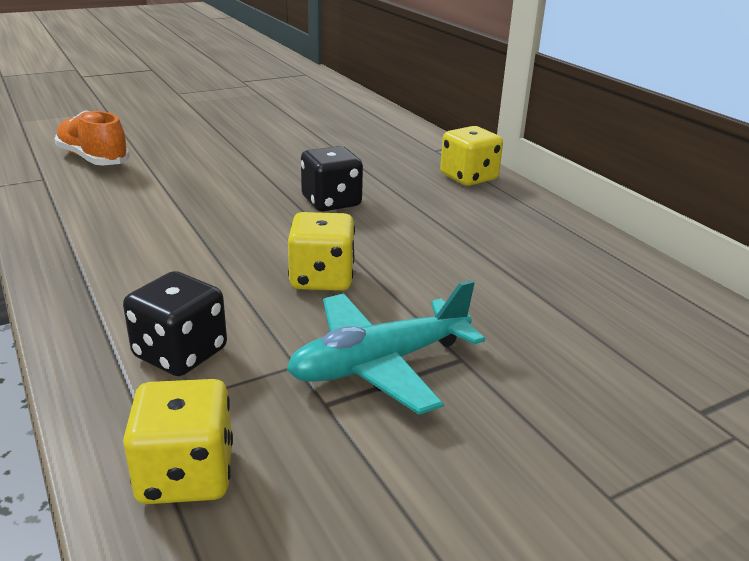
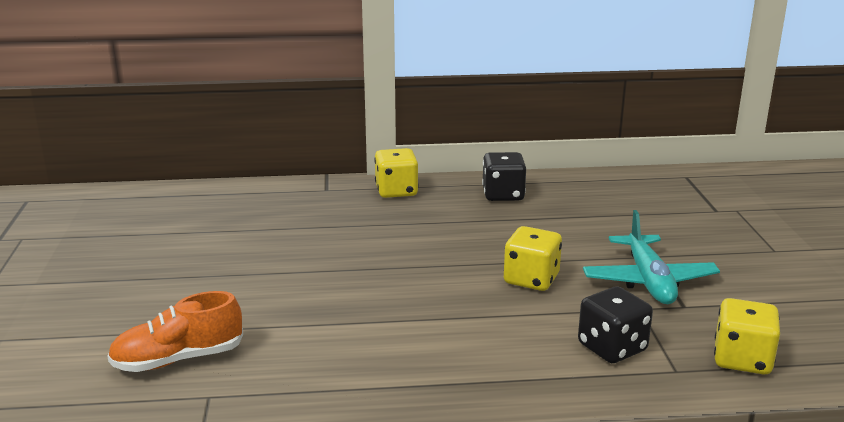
camera: 65 degrees left, 5 degrees down
black dice [301,146,363,212] -> black dice moved to [482,152,526,201]

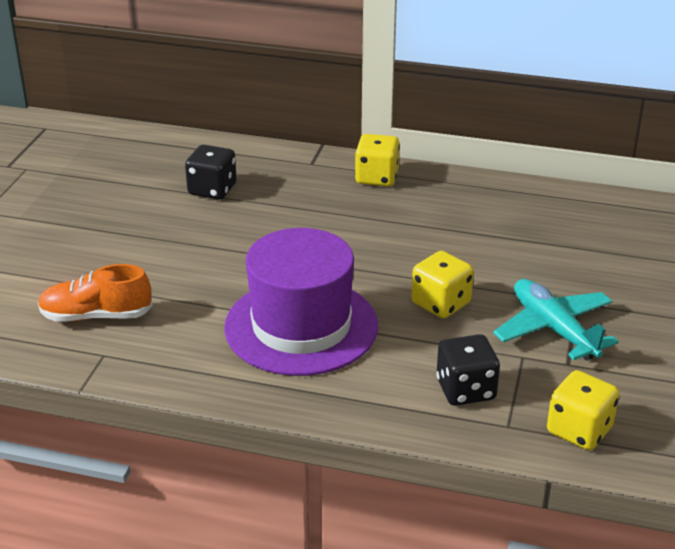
camera: 20 degrees right, 10 degrees up
black dice [482,152,526,201] -> black dice moved to [185,145,237,200]
turquoise plane [583,210,720,304] -> turquoise plane turned 135 degrees clockwise [493,279,619,361]
none -> purple hat [224,228,378,376]

